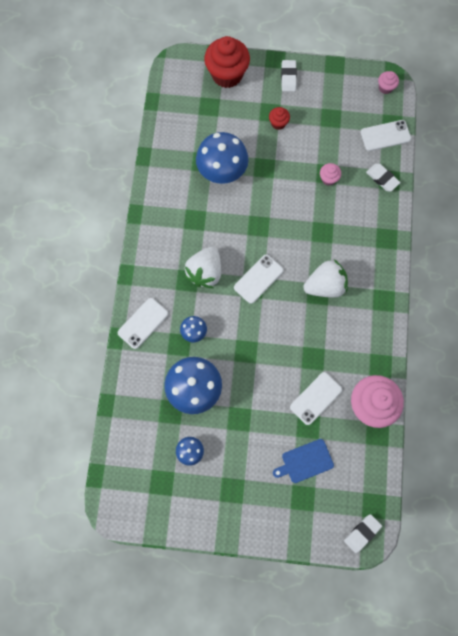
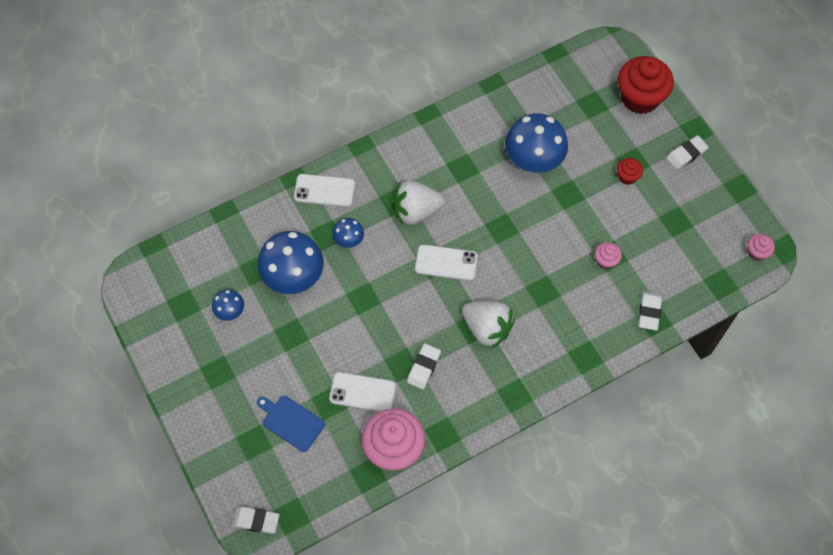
camera: 55 degrees right, 10 degrees down
white phone [361,120,411,151] -> none
none -> white eraser [407,343,441,390]

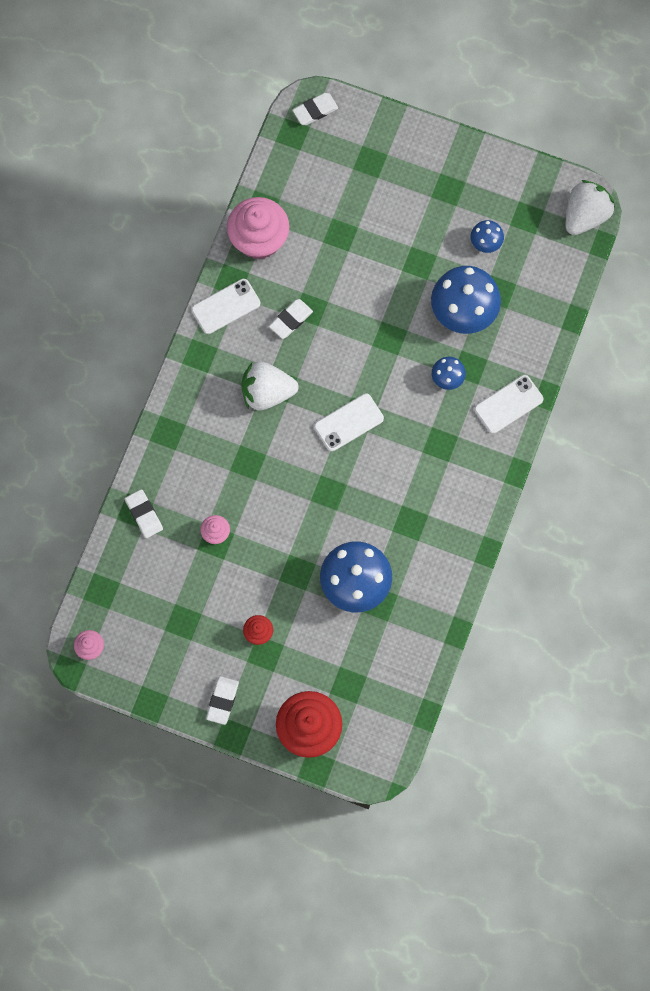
camera: 140 degrees right, 10 degrees up
blue cutting board [257,396,325,452] -> none
white phone [329,372,396,412] -> white phone moved to [191,279,260,334]
white strawberry [393,181,444,225] -> white strawberry moved to [566,180,615,235]
white eraser [407,343,441,390] -> white eraser turned 60 degrees clockwise [269,299,313,339]

